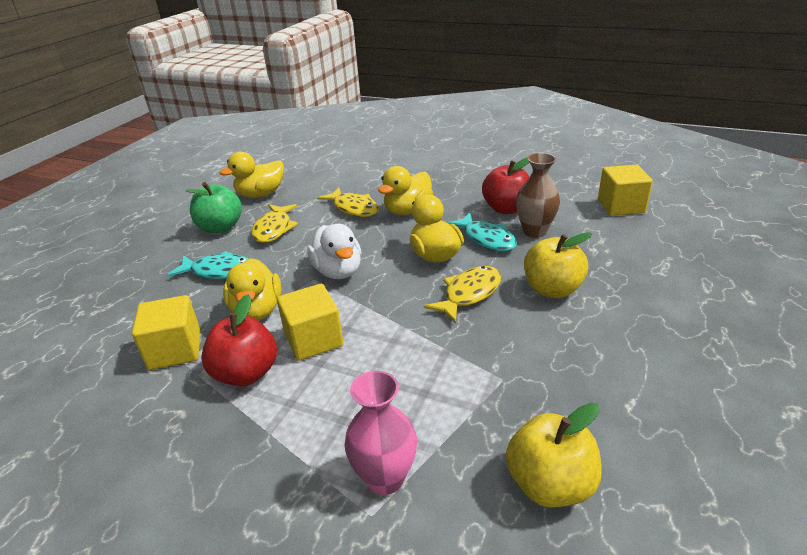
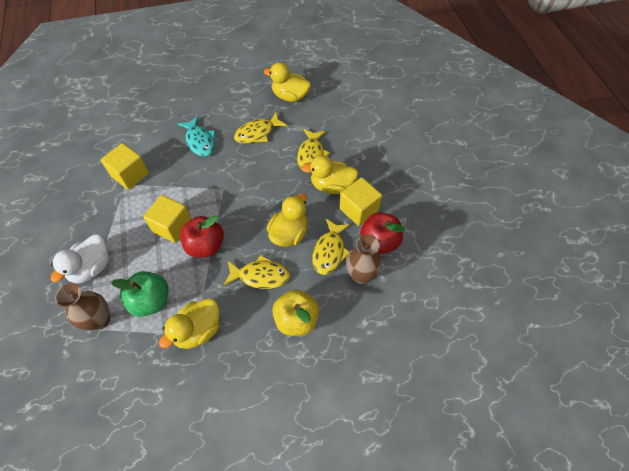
camera: 50 degrees right, 25 degrees up
green apple [185,182,242,233] -> green apple moved to [111,271,168,317]
red apple [201,294,277,386] -> red apple moved to [180,216,224,257]
yellow duck [223,258,281,320] -> yellow duck moved to [159,298,220,349]
white duck [307,224,362,279] -> white duck moved to [51,234,109,284]
pink vase [344,371,417,495] -> brown vase [55,283,110,330]
turquoise fish [446,213,517,251] -> yellow fish [312,219,350,275]
yellow apple [506,403,602,508] -> none
yellow cube [598,165,653,216] -> yellow cube moved to [339,177,382,226]

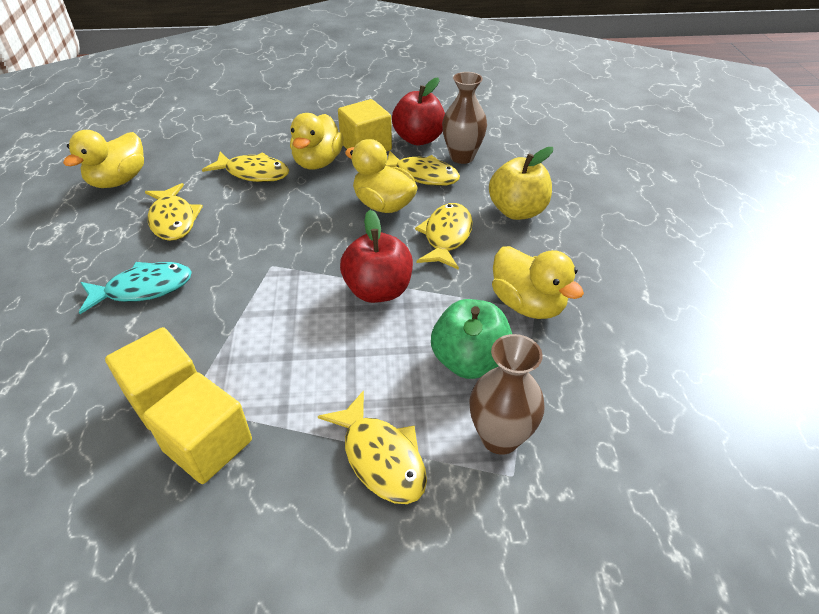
camera: 80 degrees left, 15 degrees down
white duck [51,234,109,284] -> yellow fish [318,390,427,504]
yellow cube [143,195,192,243] -> yellow cube moved to [143,372,252,484]

